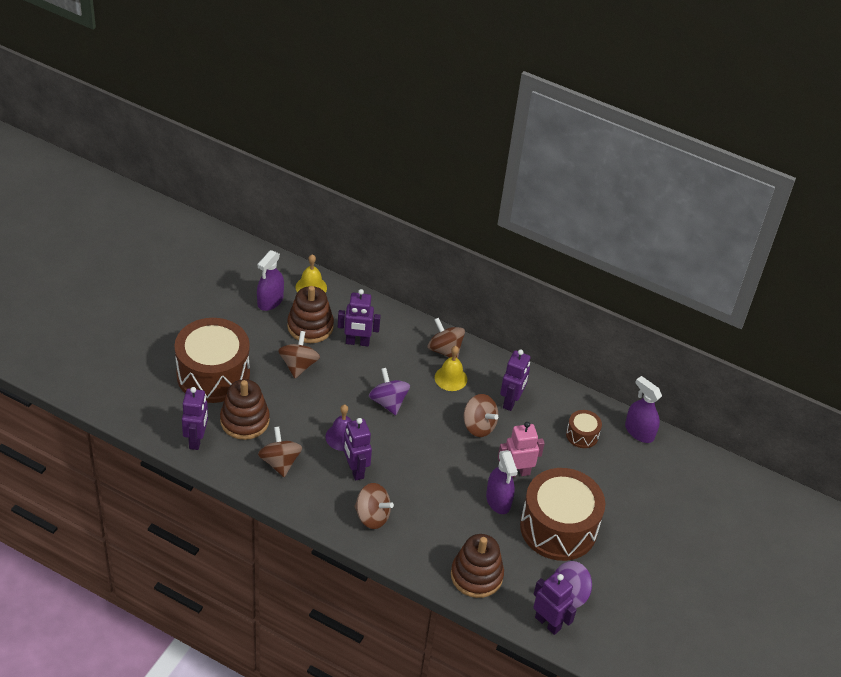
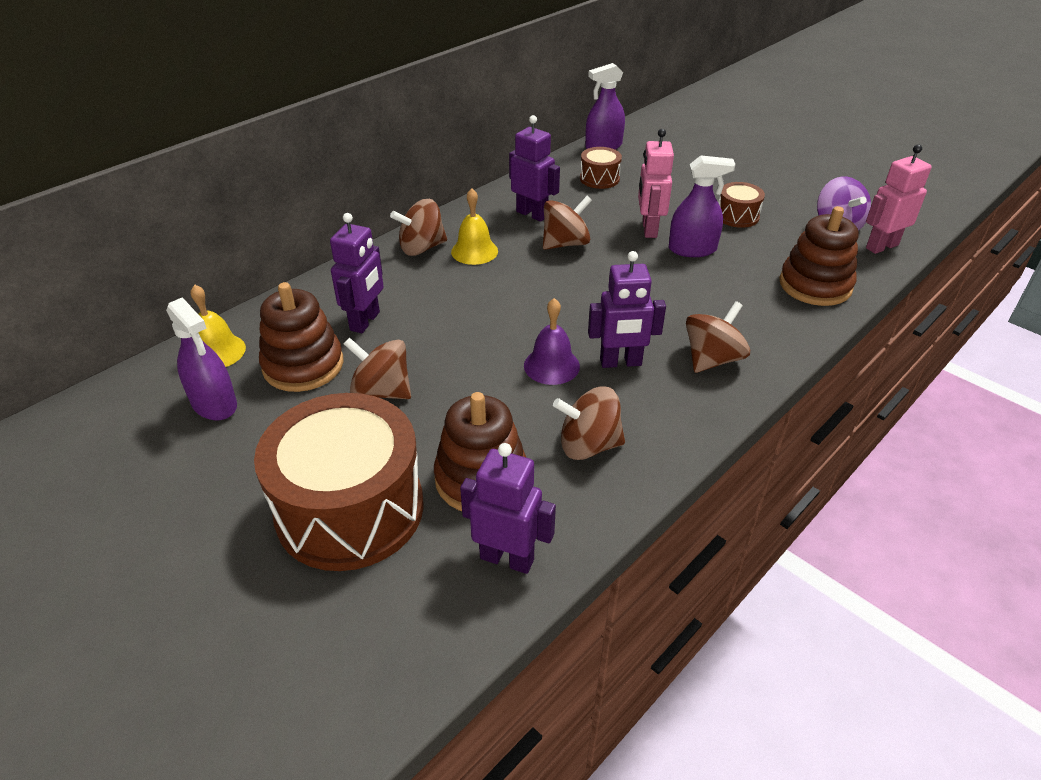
camera: 70 degrees left, 5 degrees down
purple spinning top [369,368,410,415] -> none
brown drum [520,468,605,561] -> brown drum [718,182,765,228], size x0.45
purple robot [533,572,577,635] -> pink robot [866,144,932,254]

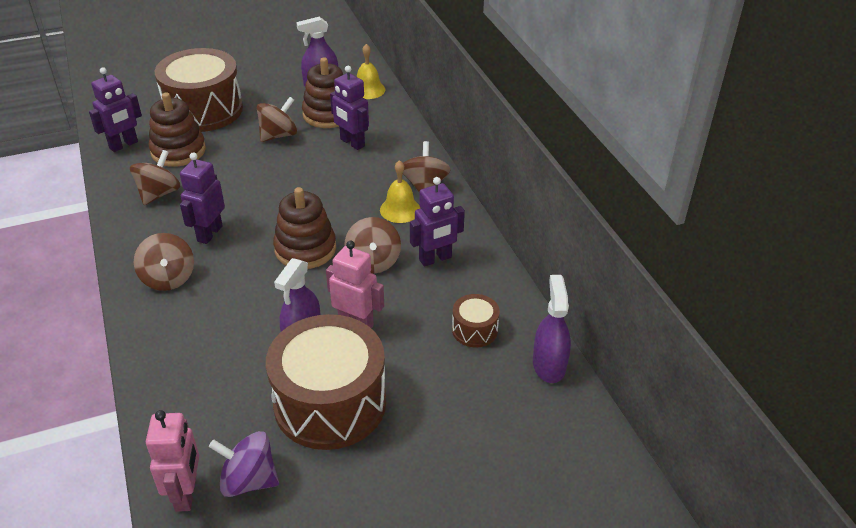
camera: 115 degrees right, 0 degrees up
purple bell [524,298,580,385] -> none
brown drum [718,182,765,228] -> brown drum [266,314,386,450], size x2.24
brown stacking toy [779,206,859,306] -> brown stacking toy moved to [273,187,336,269]

